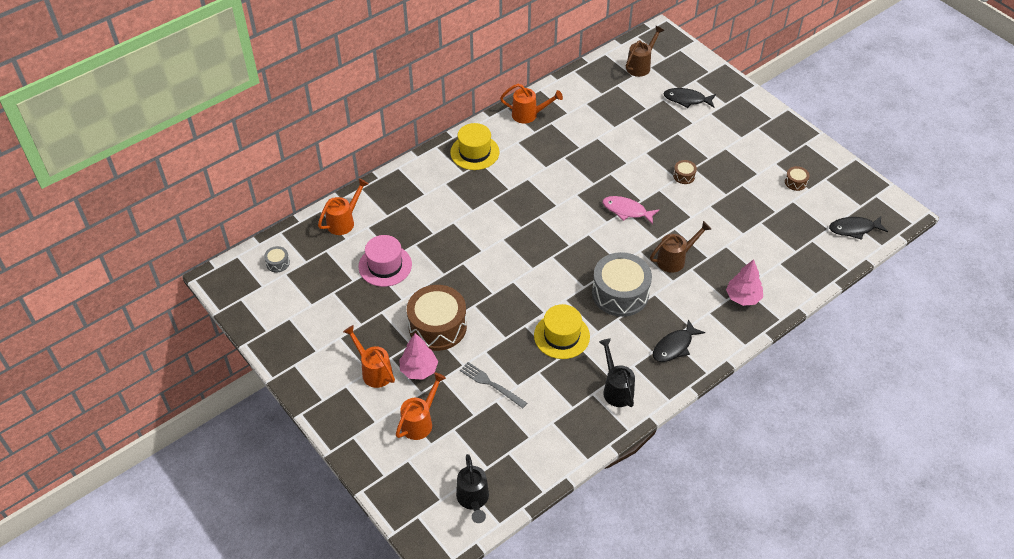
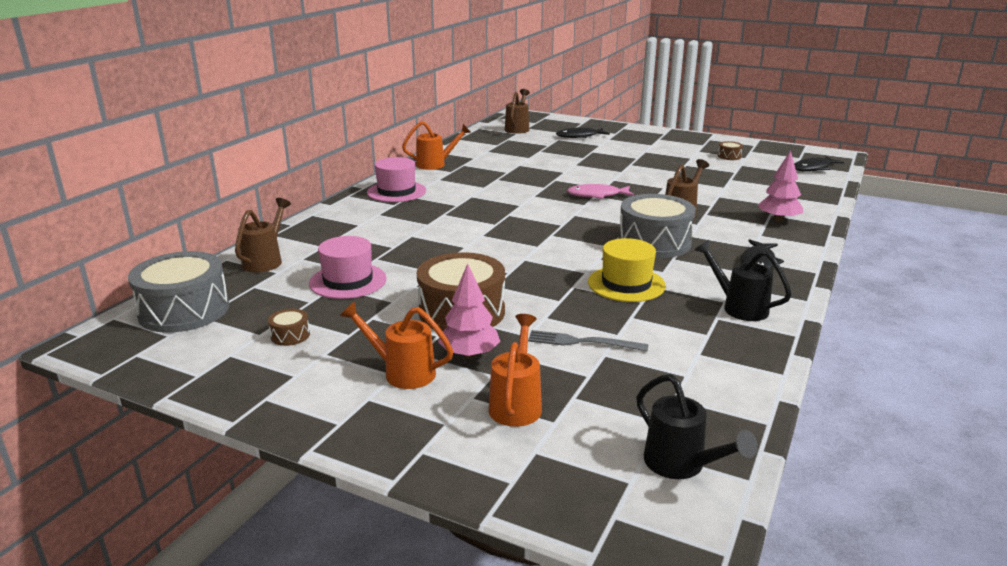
camera: 25 degrees left, 25 degrees down
grey drum [264,246,290,272] -> grey drum [128,251,229,333], size x2.38
orange watering can [318,178,369,235] -> brown watering can [235,198,291,273]
yellow hat [450,123,500,170] -> pink hat [367,157,426,202]
brown drum [673,160,697,184] -> brown drum moved to [268,309,310,346]

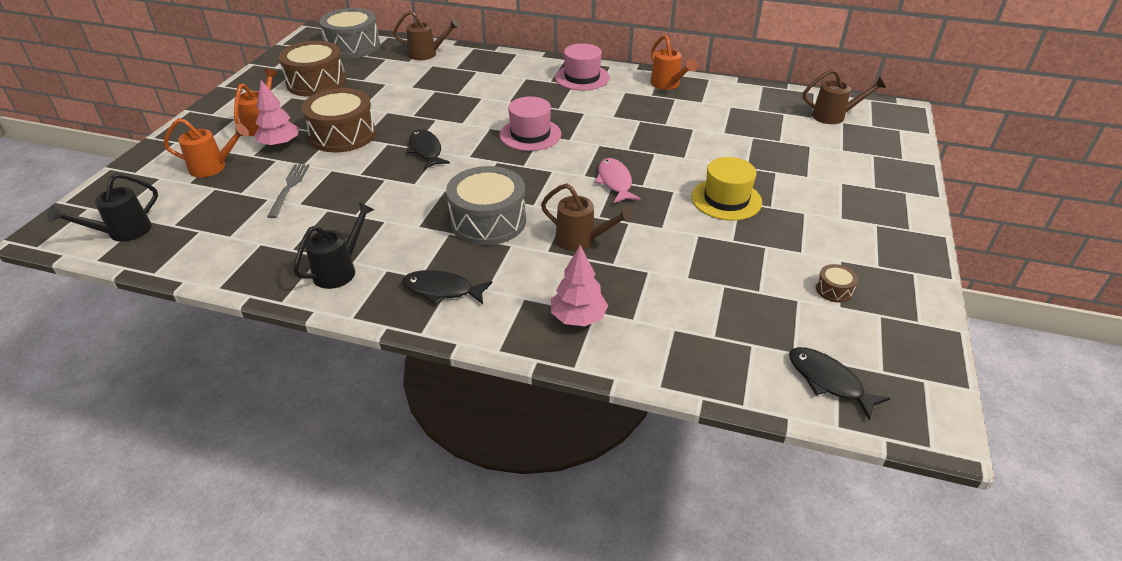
camera: 80 degrees right, 15 degrees up
brown drum [268,309,310,346] -> brown drum [279,41,346,97], size x2.38
pink hat [309,236,387,299] -> pink hat moved to [500,97,561,151]
black fish [556,127,610,138] -> black fish moved to [406,129,450,169]
yellow hat [588,238,666,302] -> yellow hat moved to [691,157,762,221]

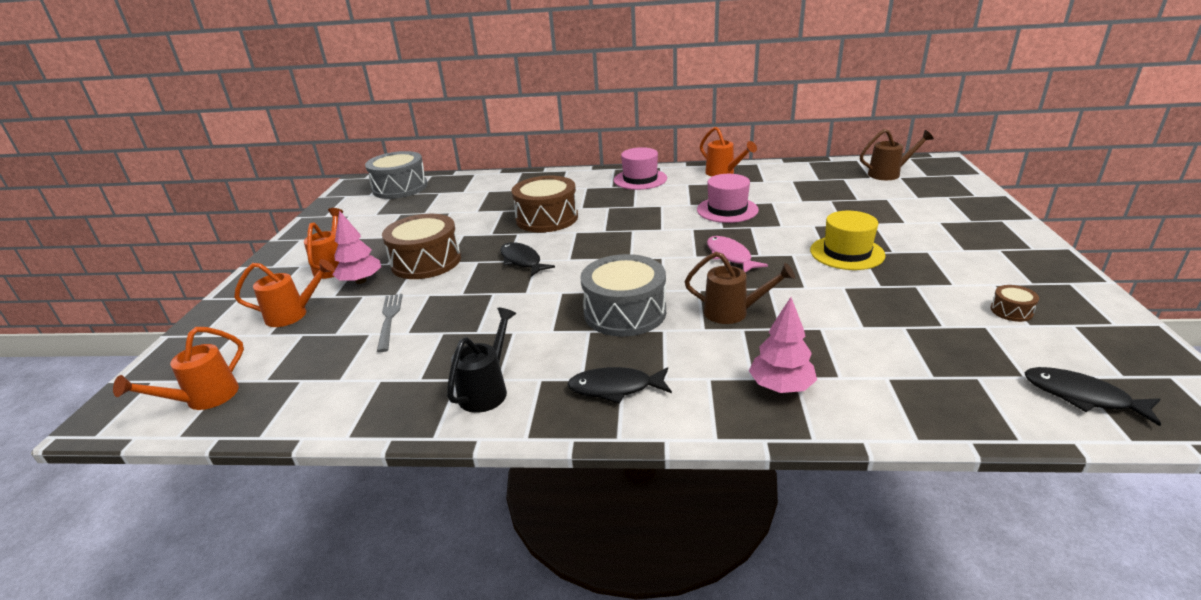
camera: 10 degrees left, 10 degrees down
black watering can [47,173,158,242] -> orange watering can [113,327,244,410]
brown drum [279,41,346,97] -> brown drum moved to [511,176,578,232]
brown watering can [393,11,460,60] -> none
pink hat [500,97,561,151] -> pink hat moved to [697,174,759,223]

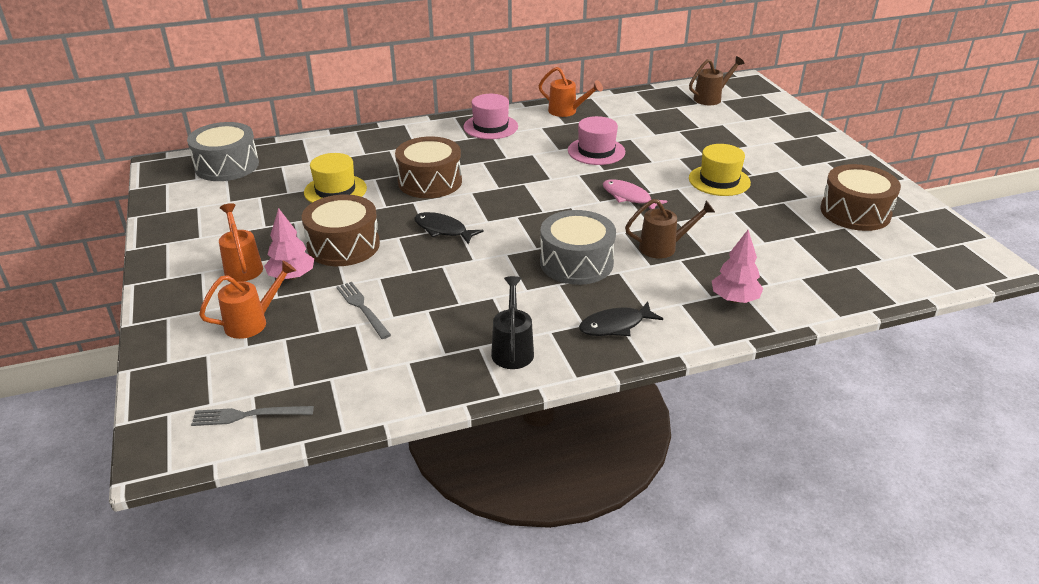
camera: 25 degrees left, 5 degrees up
orange watering can [113,327,244,410] -> grey fork [191,406,314,426]
brown drum [991,285,1039,322] -> brown drum [820,164,901,231], size x2.38
black fish [1024,367,1161,426] -> none
none -> yellow hat [304,153,367,203]

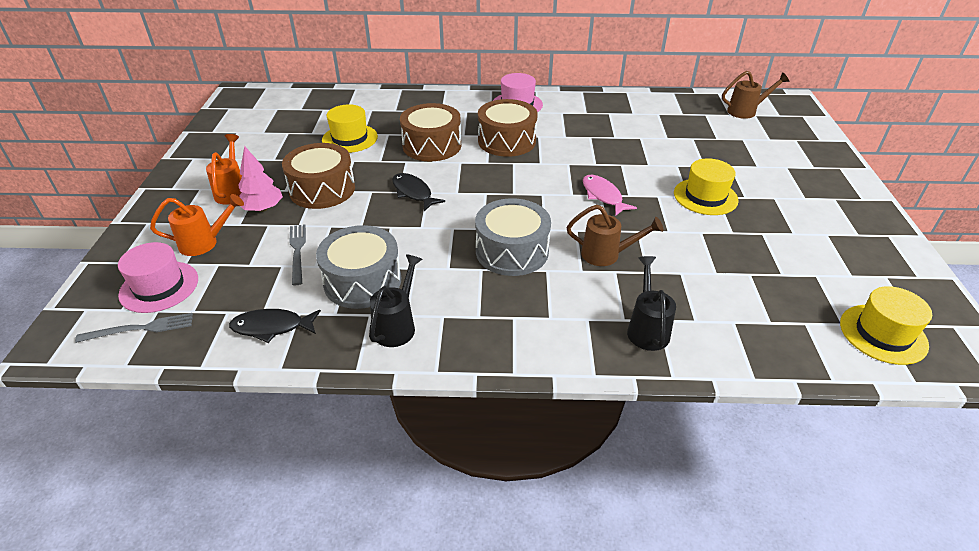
camera: 20 degrees right, 5 degrees up
grey drum [187,122,259,181] -> grey drum moved to [316,225,401,309]
grey fork [191,406,314,426] -> grey fork turned 150 degrees clockwise [75,313,193,343]
orange watering can [538,67,603,117] -> none
pink hat [568,116,625,165] -> pink hat moved to [118,242,198,313]
black fish [579,301,663,336] -> black fish moved to [229,309,321,343]
pink tree [712,230,763,303] -> black watering can [627,256,676,351]
brown drum [820,164,901,231] -> brown drum moved to [478,99,538,157]
none -> yellow hat [840,286,932,365]

